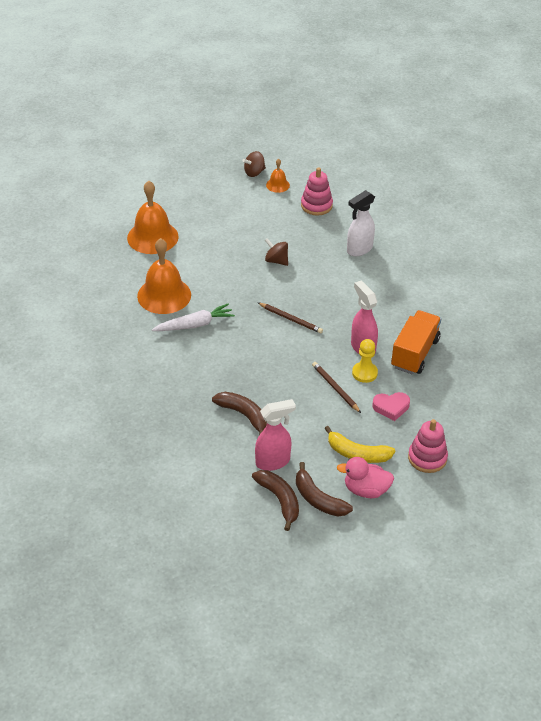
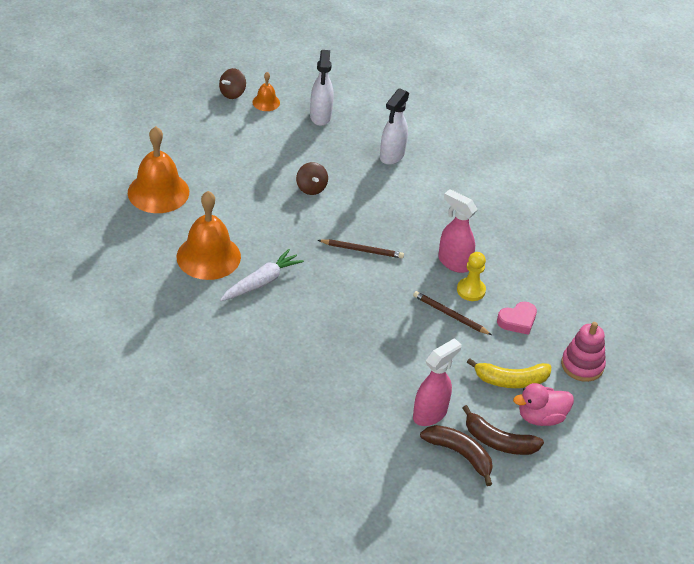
camera: 25 degrees left, 0 degrees up
brown banana [212,392,267,435] -> none
brown spinning top [265,238,288,266] -> brown spinning top turned 120 degrees counterclockwise [296,162,328,195]
pink stacking toy [301,167,333,216] -> white spray bottle [310,50,334,126]
orange truck [391,310,441,374] -> none

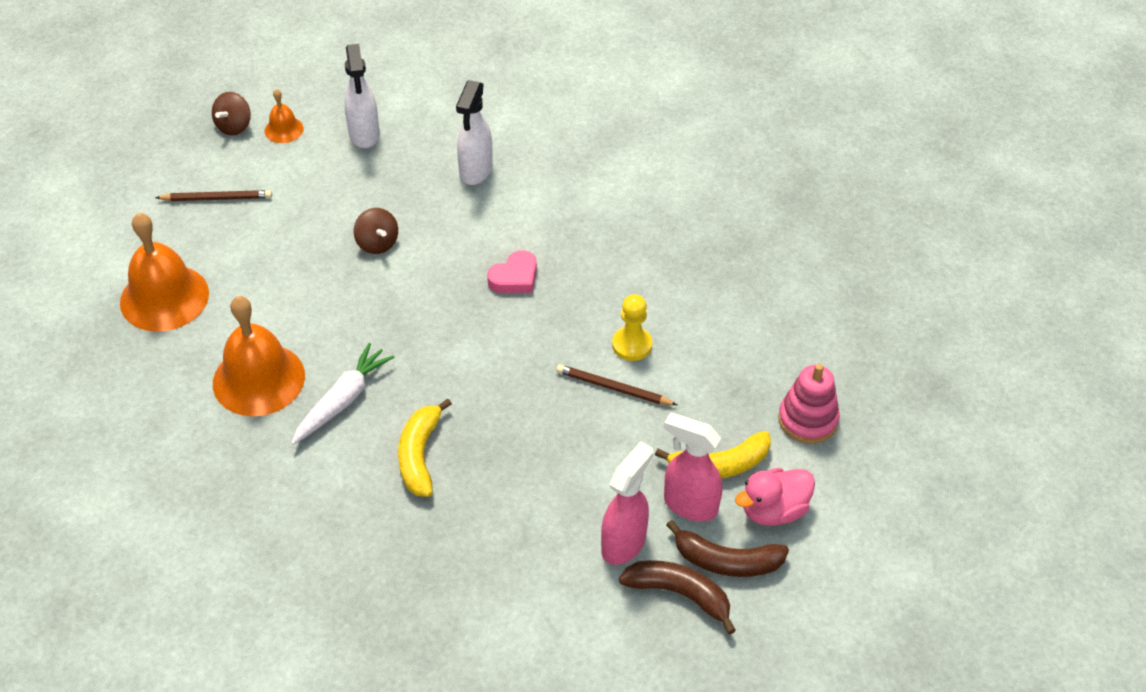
camera: 10 degrees left, 5 degrees up
brown pencil [318,239,404,258] -> brown pencil moved to [155,190,272,201]
pink spray bottle [438,189,478,273] -> pink spray bottle moved to [664,413,722,522]
pink heart [497,302,537,335] -> pink heart moved to [487,250,537,293]
none -> yellow banana [398,398,452,497]

